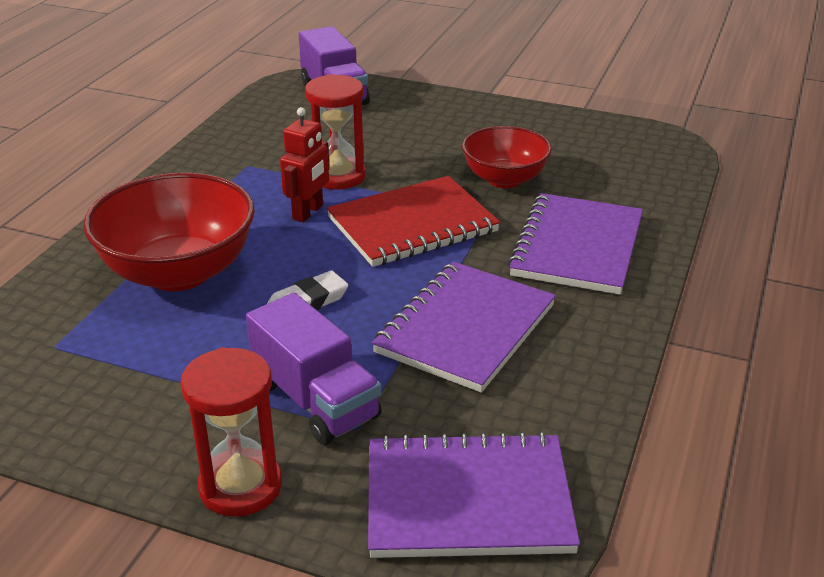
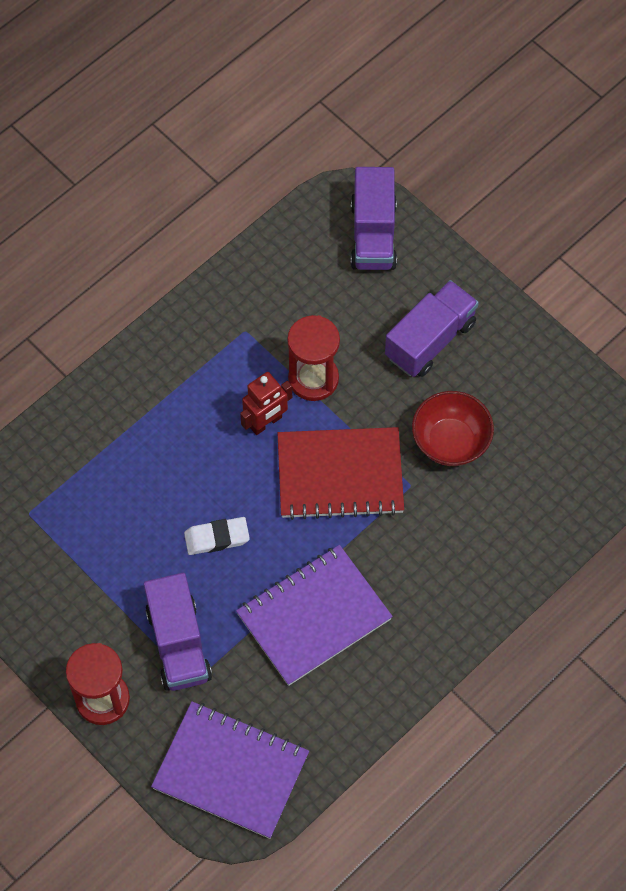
camera: 25 degrees right, 30 degrees up
red bowl [83,172,255,291] -> none
purple notebook [508,193,643,295] -> none
none -> purple truck [385,280,479,377]

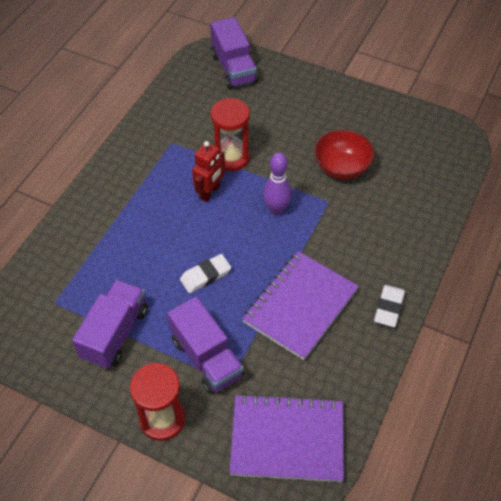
camera: 20 degrees left, 10 degrees down
red notebook [277,427,404,520] -> purple bowling pin [263,153,292,215]
purple truck [385,280,479,377] -> purple truck moved to [72,280,148,369]
none -> white eraser [374,285,405,327]

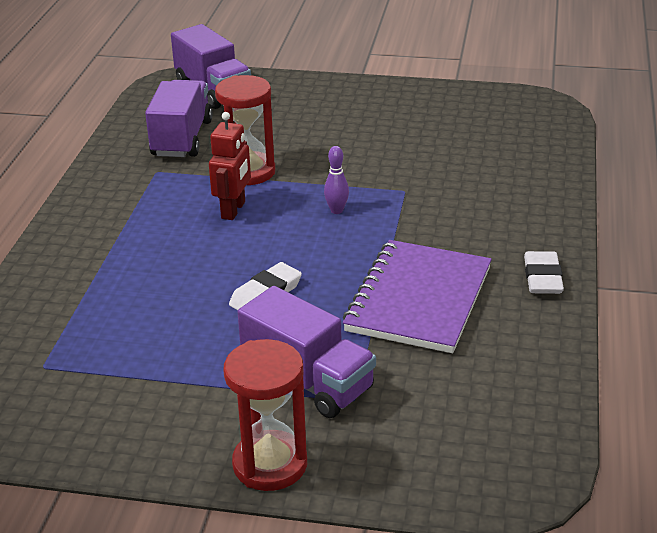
camera: 15 degrees left, 20 degrees down
purple truck [72,280,148,369] -> purple truck moved to [145,80,213,157]
purple notebook [229,394,344,482] -> none
purple bowling pin [263,153,292,215] -> purple bowling pin [324,146,349,214], size x0.61
red bowl [314,130,374,180] -> none

